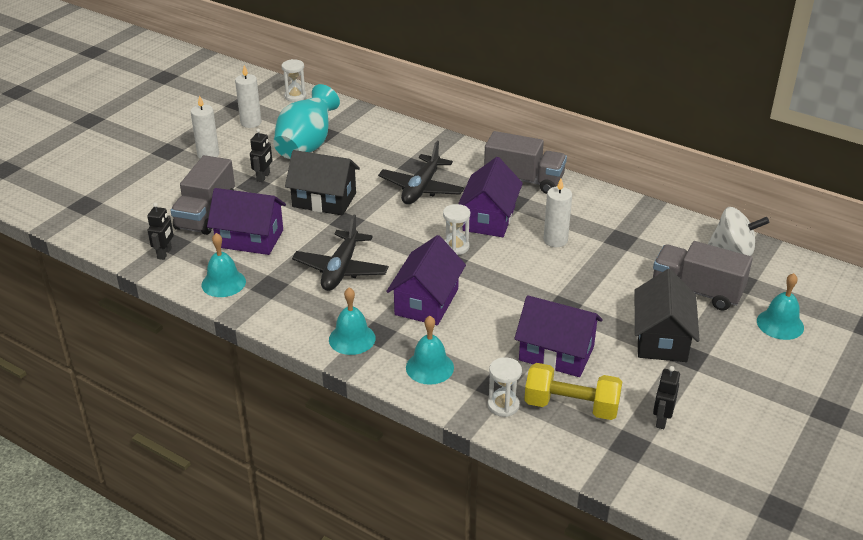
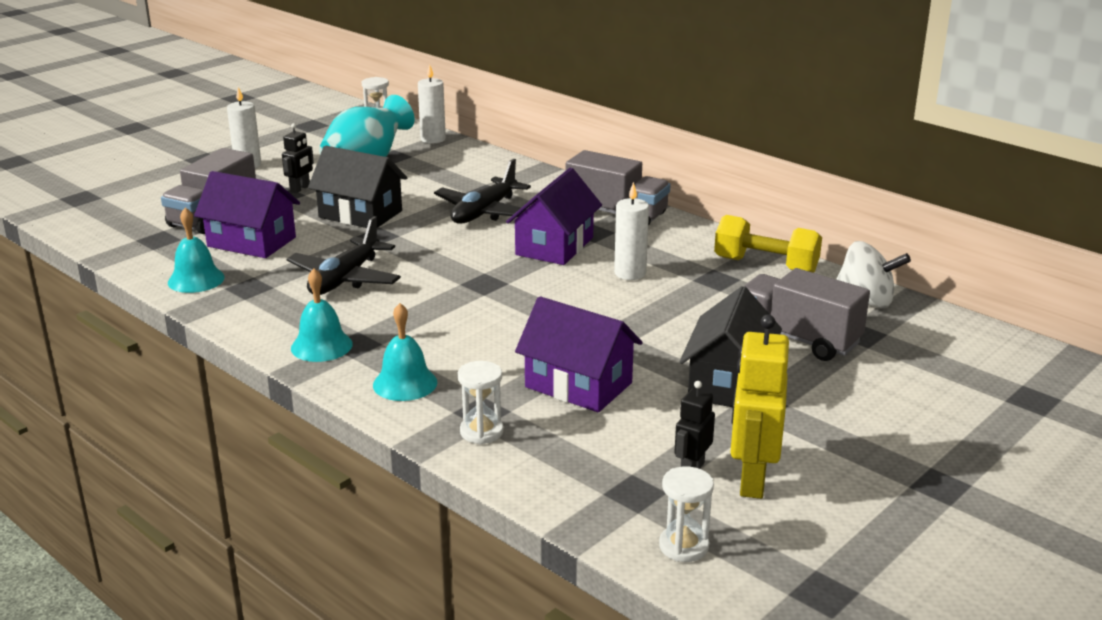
camera: 10 degrees right, 10 degrees down
black robot [147,203,174,260] -> none
white candle [235,65,261,128] -> white candle moved to [418,64,446,143]
purple house [386,235,466,325] -> none
white hourglass [443,204,470,255] -> white hourglass moved to [659,466,714,562]
yellow dumbbell [524,363,622,420] -> yellow dumbbell moved to [714,215,822,273]
turquoise bell [757,273,804,340] -> none
none -> yellow robot [730,314,789,499]

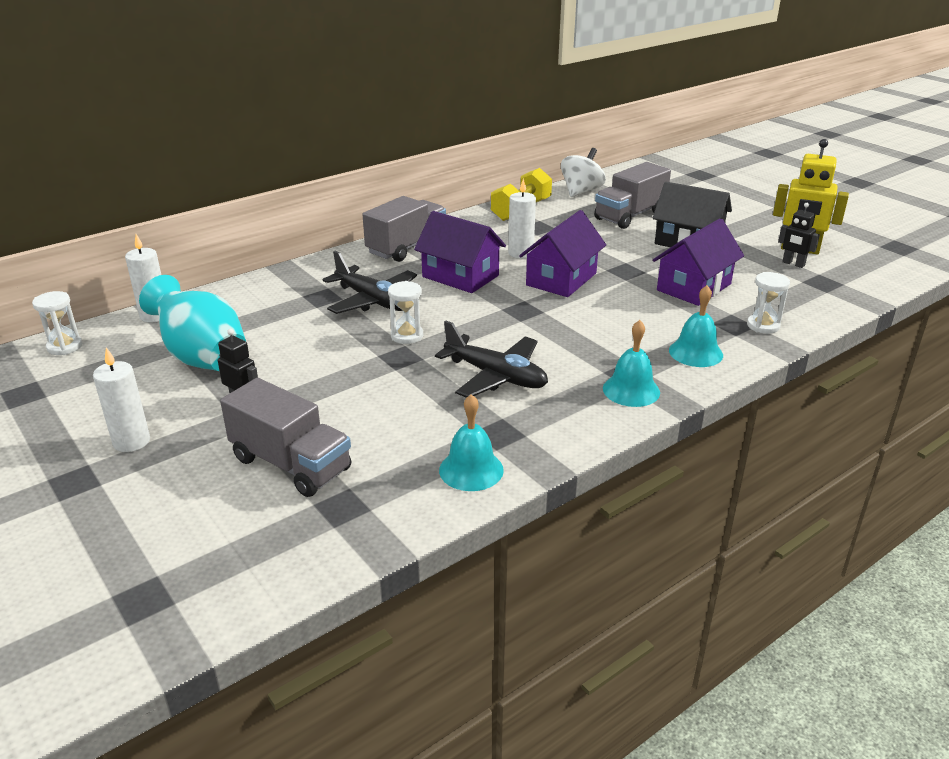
camera: 80 degrees left, 5 degrees up
purple house [194,171,300,258] -> purple house moved to [519,210,606,297]
black house [308,146,407,228] -> none
white hourglass [659,466,714,562] -> white hourglass moved to [388,281,423,344]

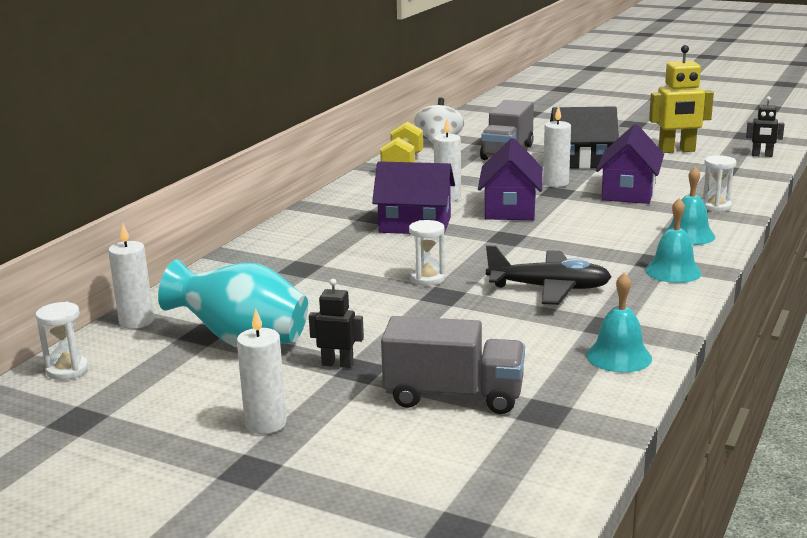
camera: 25 degrees left, 10 degrees down
black plane [323,251,417,314] -> none
grey truck [363,196,446,262] -> none
black robot [778,203,820,268] -> black robot moved to [746,96,785,157]
none -> white candle [543,105,571,187]

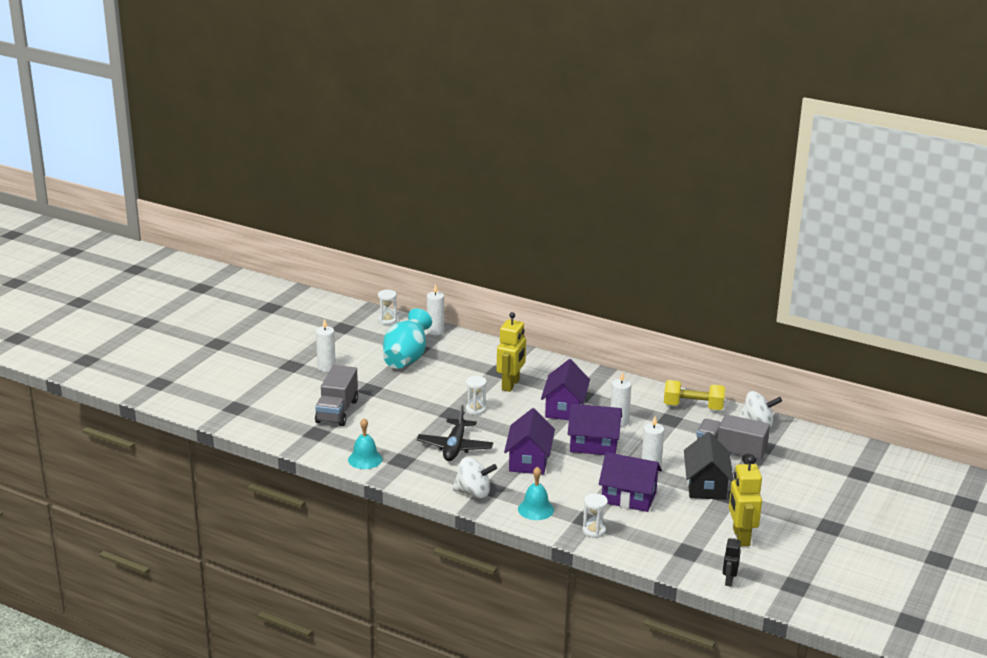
camera: 90 degrees right, 5 degrees up
black robot [309,279,364,368] -> none
turquoise bell [645,198,702,283] -> white spinning top [452,457,497,499]
none -> yellow robot [497,312,526,392]
none -> purple house [504,408,555,475]

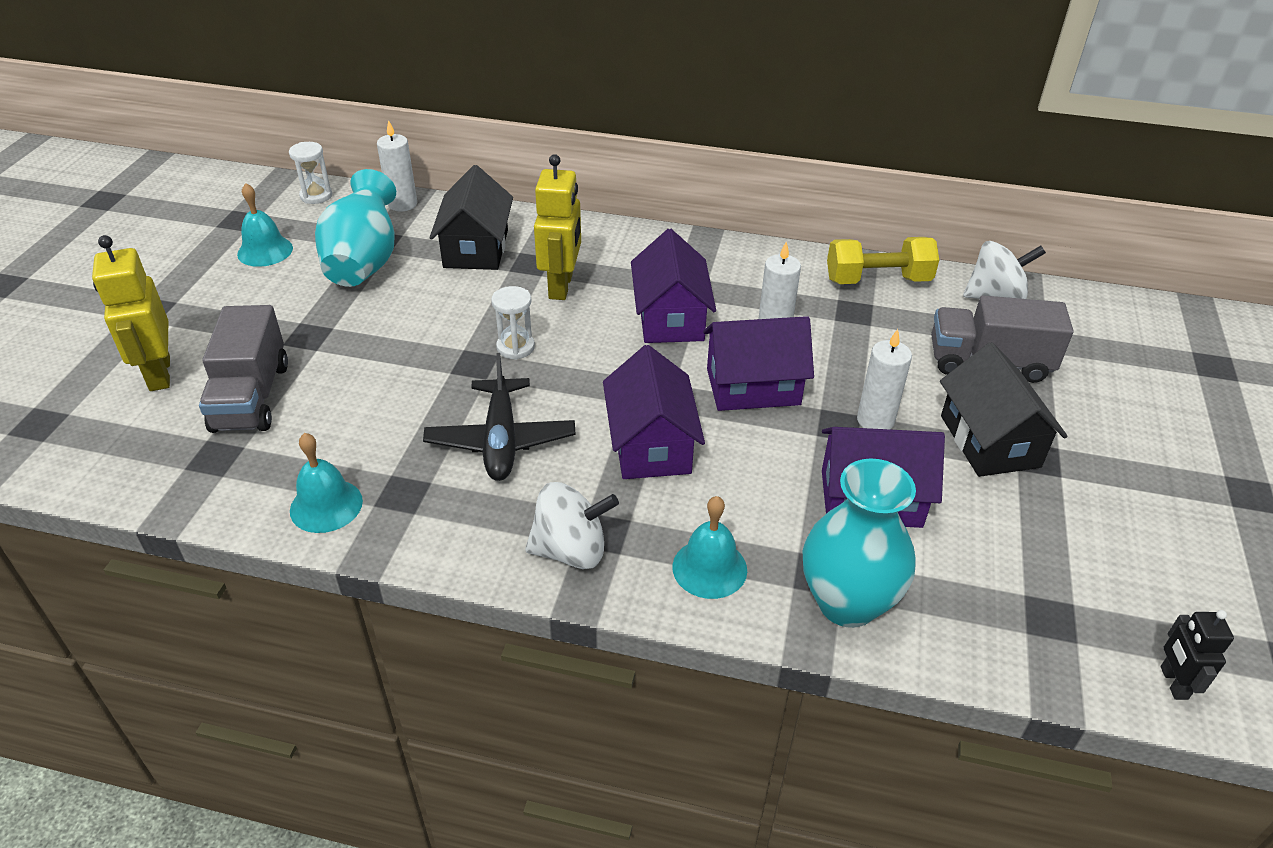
camera: 15 degrees left, 15 degrees up
white candle [316,318,336,372] -> none
white hourglass [583,493,608,538] -> turquoise vase [802,458,916,628]
yellow robot [729,456,762,546] -> yellow robot moved to [92,235,170,391]
none -> turquoise bell [237,183,293,267]
none -> black house [429,165,513,270]

